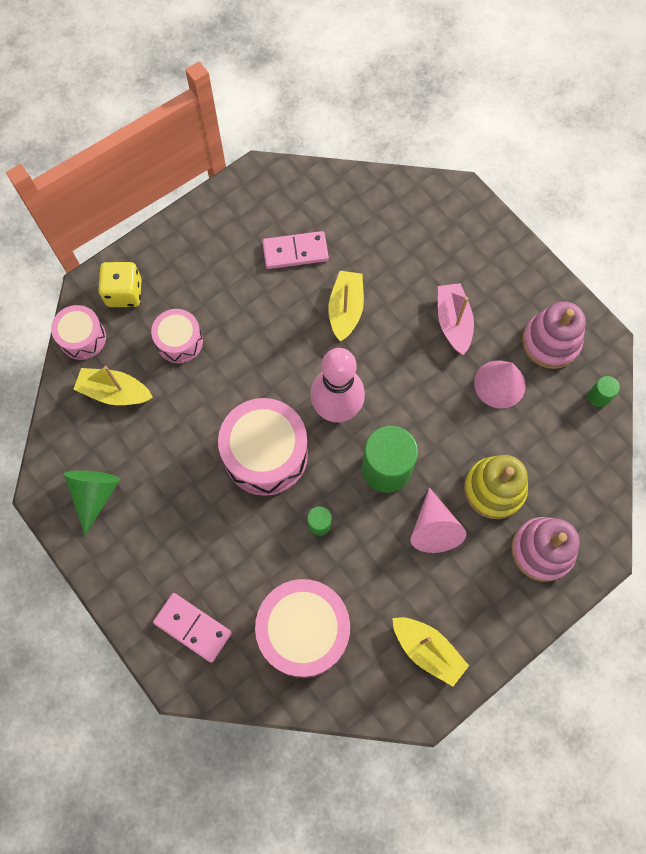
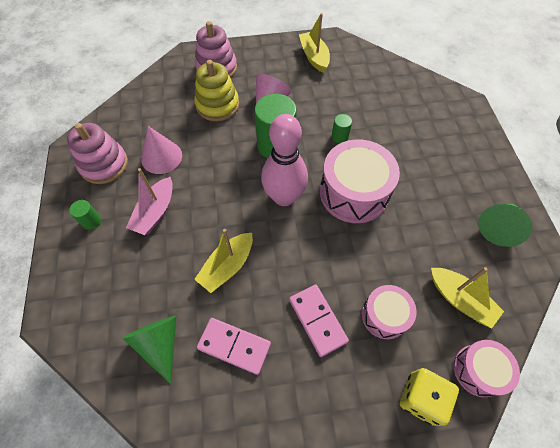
camera: 150 degrees left, 10 degrees down
pink domino [153,593,232,663] -> pink domino moved to [289,284,349,357]
pink drum [255,579,350,678] -> none
green cylinder [588,376,620,407] -> green cylinder moved to [69,200,101,230]
none -> green cone [123,316,176,384]

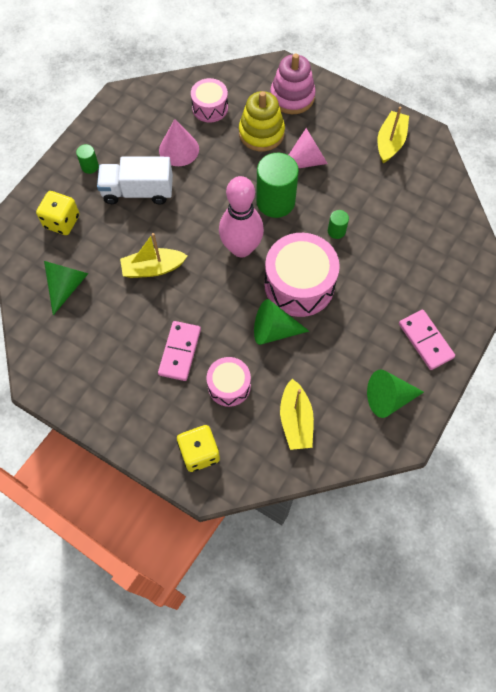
camera: 40 degrees right, 5 degrees up
pink stacking toy [67,123,128,184] -> none
pink boat [126,168,173,235] -> white truck [97,157,173,204]
pink domino [197,318,271,375] -> pink domino moved to [399,310,455,370]
pink drum [453,340,520,397] -> pink drum moved to [191,78,228,122]
none -> yellow dice [36,191,80,235]
none -> green cone [254,299,309,345]

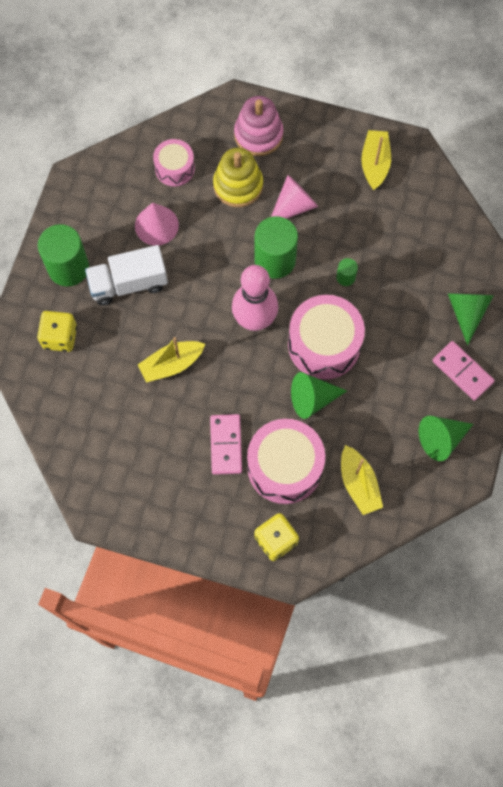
camera: 15 degrees left, 5 degrees up
green cone [44,261,89,315] -> green cone moved to [447,293,494,345]
green cylinder [76,144,99,174] -> green cylinder [38,224,89,286], size x2.17
pink drum [207,357,251,407] -> pink drum [247,419,325,504], size x1.74

